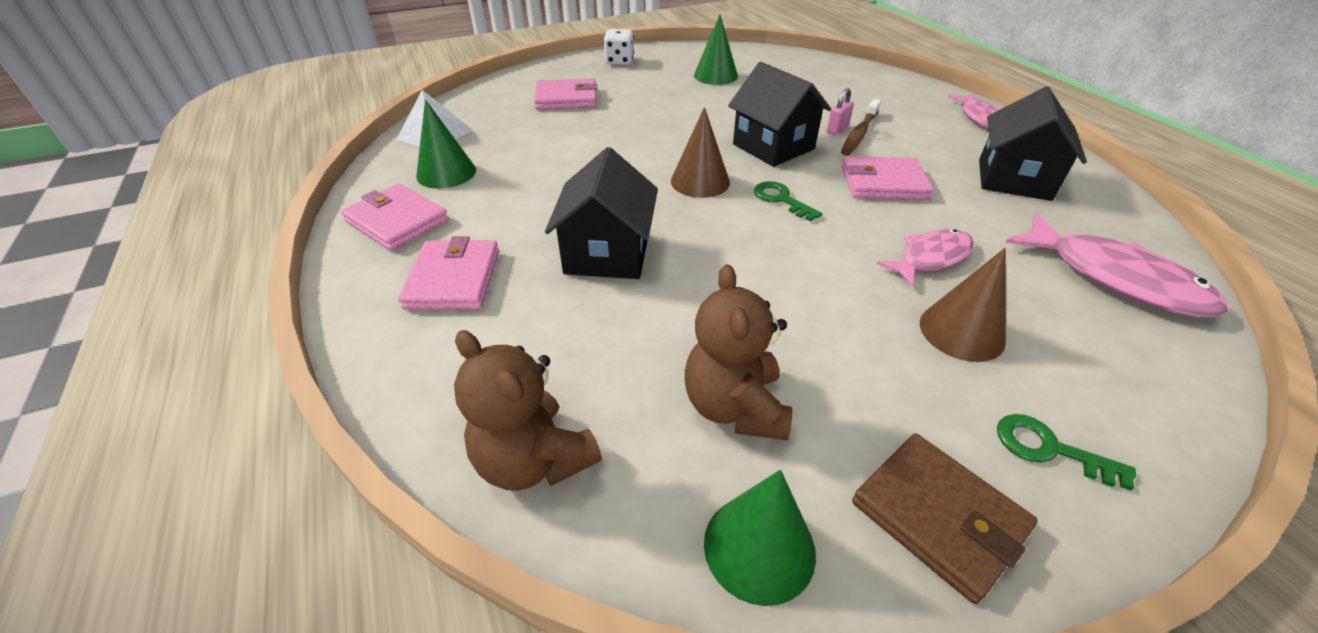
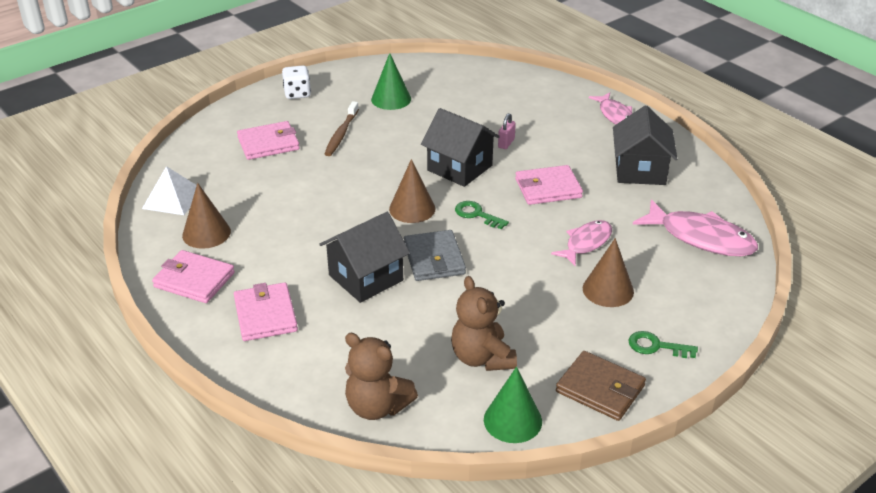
camera: 15 degrees left, 5 degrees down
green cone [416,99,476,189] -> brown cone [182,183,231,249]
black house [545,147,658,279] -> black house turned 60 degrees clockwise [319,212,410,303]
brown toothbrush [841,99,881,156] -> brown toothbrush moved to [325,101,359,156]
none -> grey wallet [404,230,466,281]

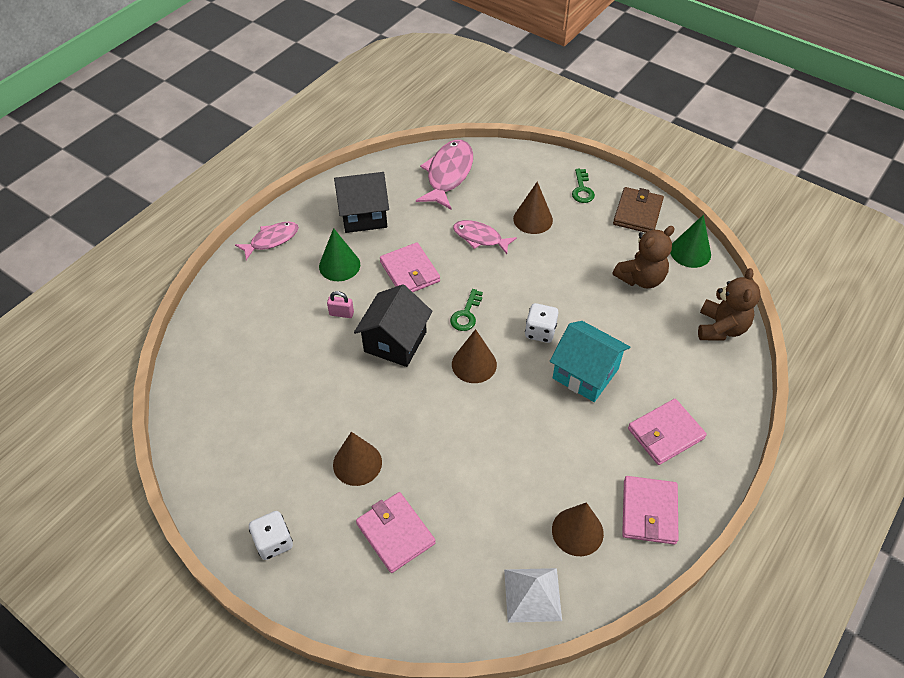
camera: 105 degrees left, 15 degrees up
black house [319,212,410,303] -> turquoise house [550,321,630,402]
brown toothbrush [325,101,359,156] -> brown cone [333,432,382,486]
green cone [371,53,411,110] -> green cone moved to [319,228,360,281]
grey wallet [404,230,466,281] -> white dice [525,303,559,343]

